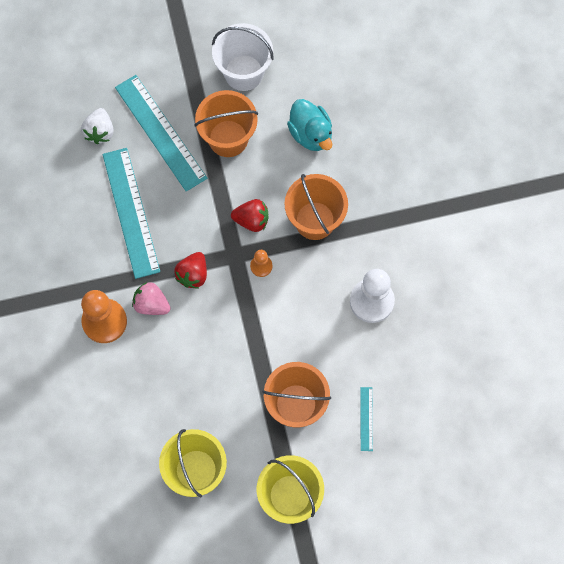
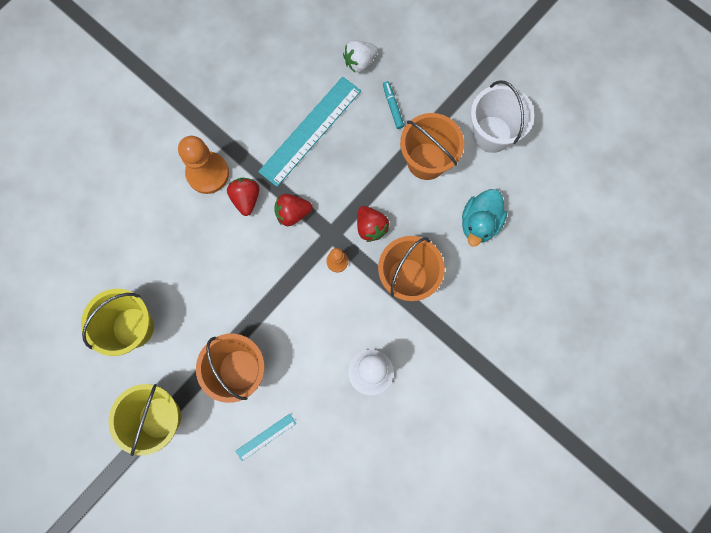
camera: 55 degrees right, 5 degrees up
turquoise ruler [115,75,207,192] -> turquoise marker [383,81,404,129]
pink strawberry [132,282,171,315] -> red strawberry [227,178,259,216]

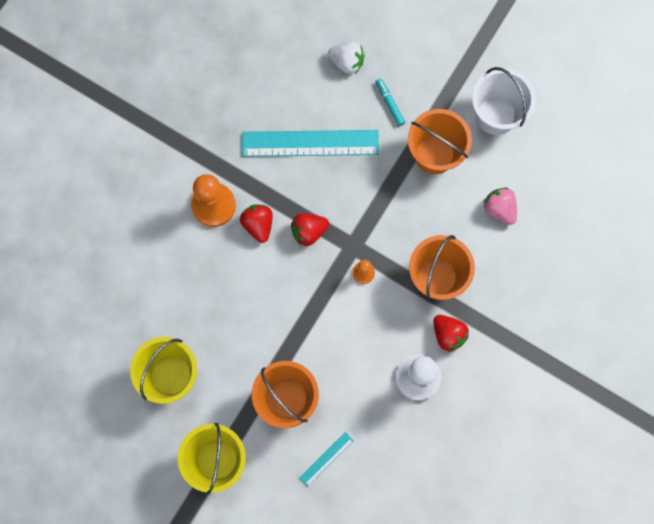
camera: 10 degrees left, 0 degrees up
turquoise ruler [258,77,361,187] -> turquoise ruler turned 60 degrees clockwise [242,130,379,157]
white strawberry [343,40,378,72] -> white strawberry turned 120 degrees counterclockwise [328,42,365,74]
red strawberry [357,206,389,242] -> red strawberry moved to [433,315,469,352]
turquoise duck [462,189,507,247] -> pink strawberry [483,188,517,225]

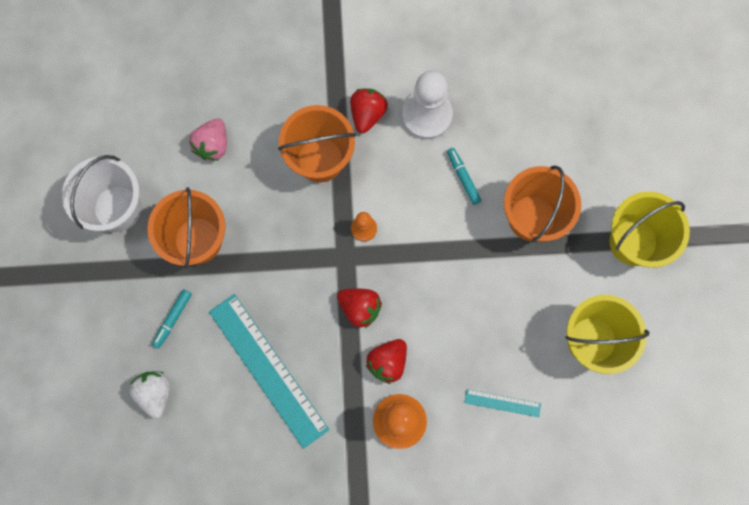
camera: 125 degrees left, 0 degrees up
turquoise ruler [299,432,354,487] -> turquoise ruler moved to [464,389,541,417]
none -> turquoise marker [447,148,482,205]

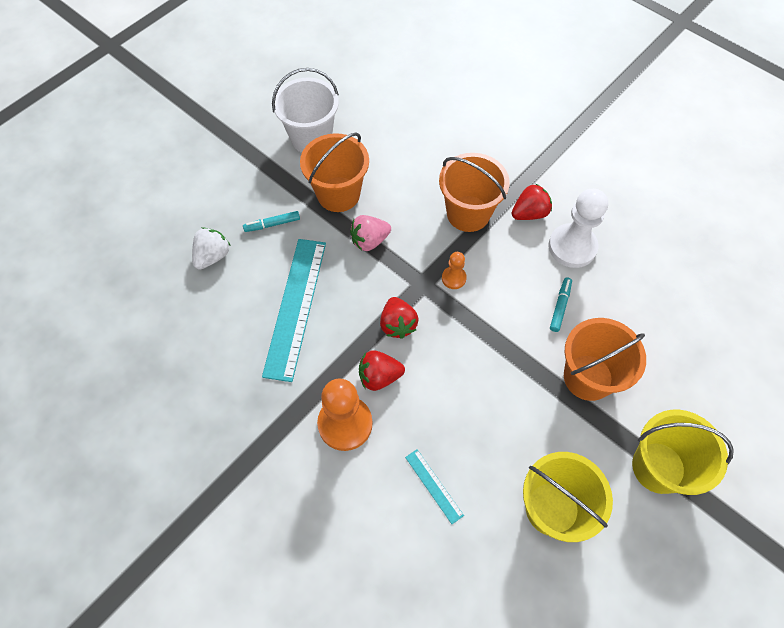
camera: 45 degrees right, 15 degrees down
pink strawberry [189,118,227,161] -> pink strawberry moved to [350,215,391,251]

